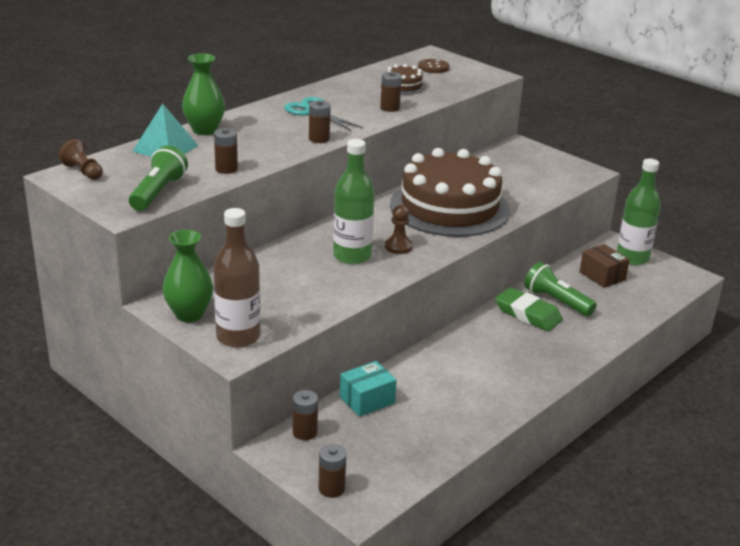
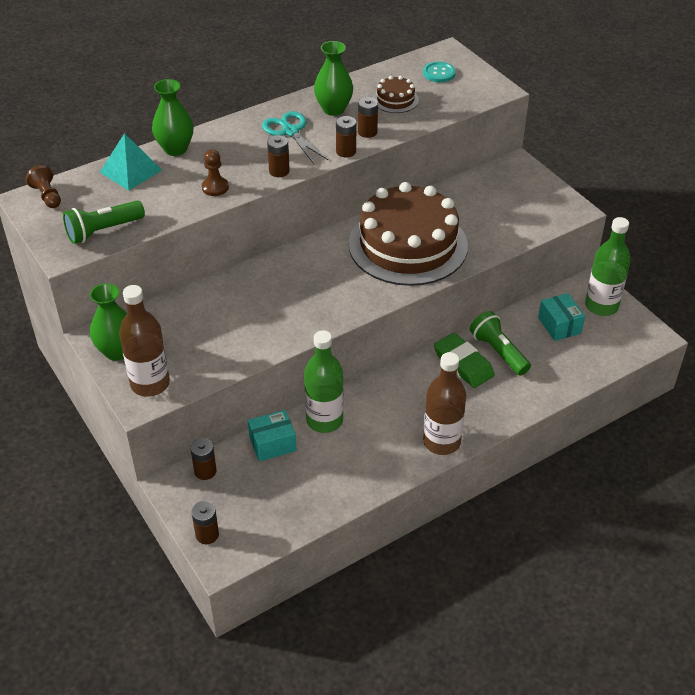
camera: 15 degrees right, 15 degrees up
green flashlight [129,146,188,211] -> green flashlight turned 150 degrees counterclockwise [63,201,145,244]
brown battery [214,128,238,174] -> brown battery moved to [336,116,356,158]
green bottle [333,139,375,264] -> green bottle moved to [304,331,344,433]
brown pawn [385,205,413,254] -> brown pawn moved to [202,150,229,196]
brown button [418,59,449,73] -> turquoise button [423,62,456,82]
brown box [579,244,630,288] -> turquoise box [538,293,585,341]
none -> green vase [314,41,353,116]
none -> brown bottle [423,352,466,455]

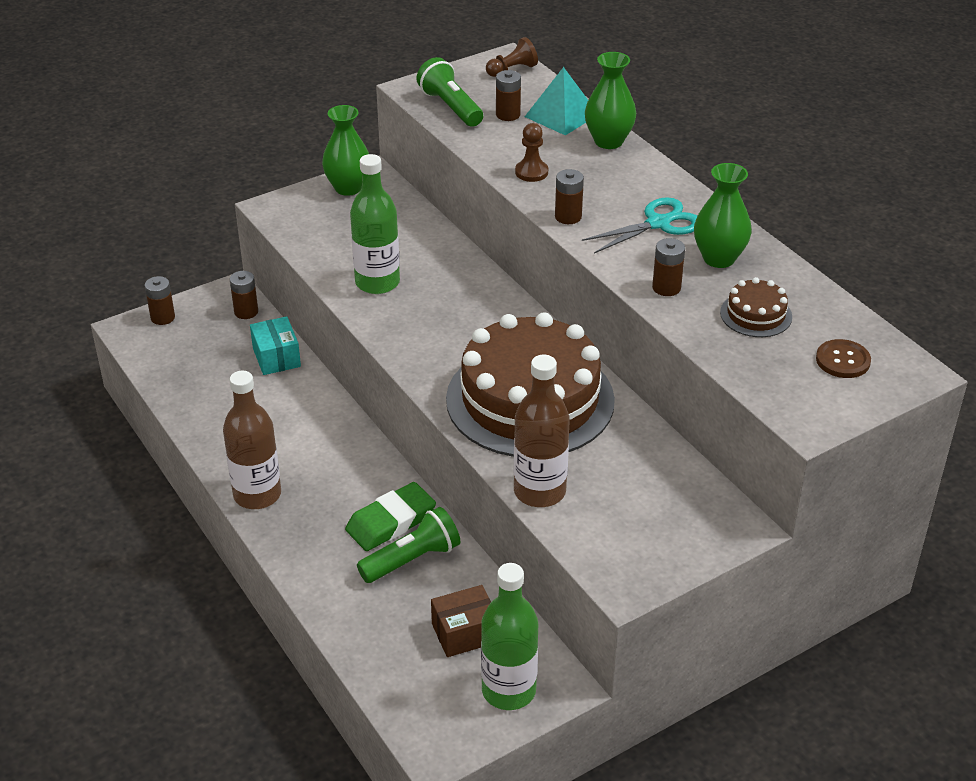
camera: 90 degrees right, 5 degrees down
brown bottle [119,285,170,397] -> brown bottle moved to [514,355,570,507]
green bottle [304,331,344,433] -> green bottle moved to [350,154,400,294]
brown battery [336,116,356,158] -> brown battery moved to [496,70,521,121]
turquoise button [423,62,456,82] -> brown button [816,339,871,378]
turquoise box [538,293,585,341] -> brown box [431,585,491,657]

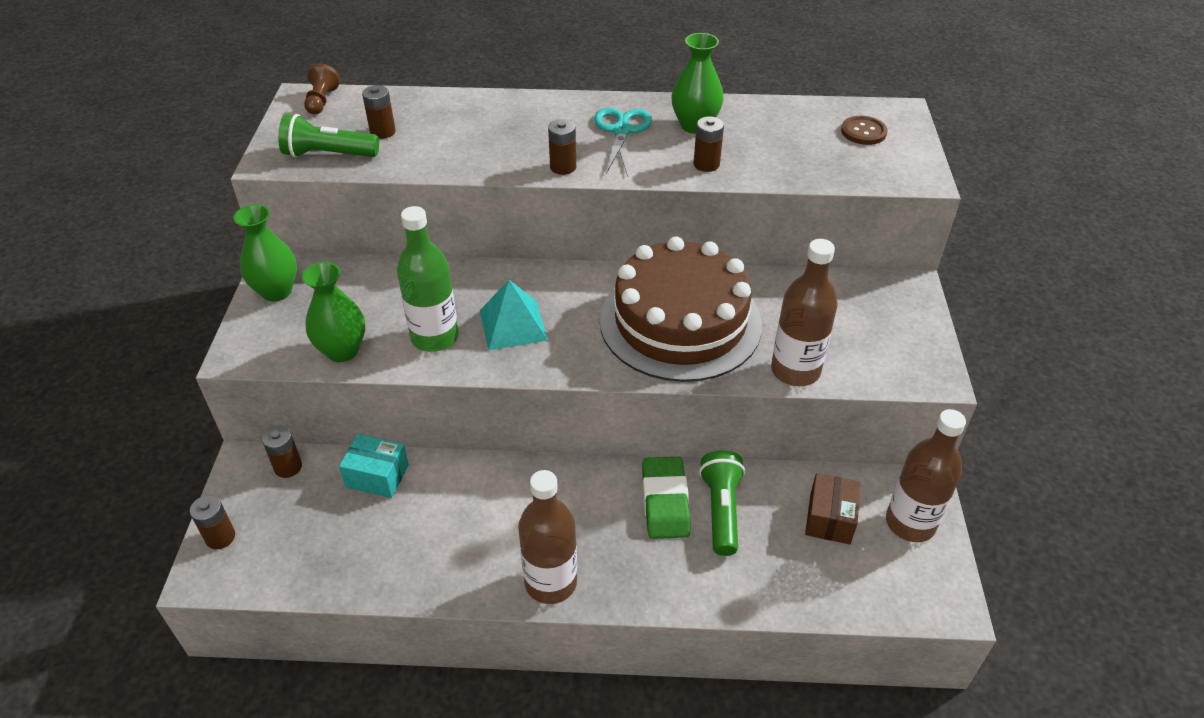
camera: 55 degrees left, 5 degrees up
green bottle [481,563,538,710] -> brown bottle [886,409,966,542]
brown pawn [515,123,548,182] -> none
turquoise pyramid [525,67,588,135] -> turquoise pyramid moved to [480,280,548,350]
green vase [585,52,636,149] -> green vase moved to [302,262,365,362]
brown cake [720,277,792,337] -> none

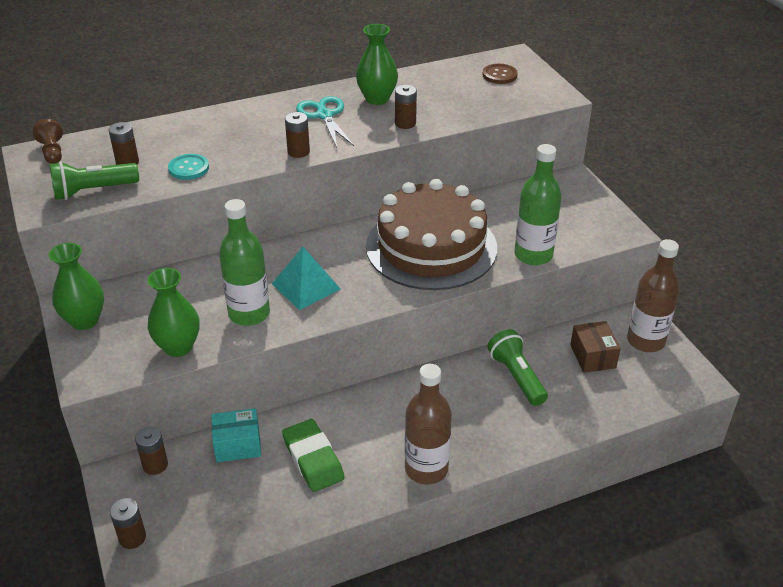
camera: 25 degrees left, 5 degrees down
green eraser [642,457,691,539] -> green eraser moved to [282,419,345,492]
brown bottle [771,239,837,386] -> green bottle [514,144,562,265]
none -> turquoise button [168,154,209,180]

